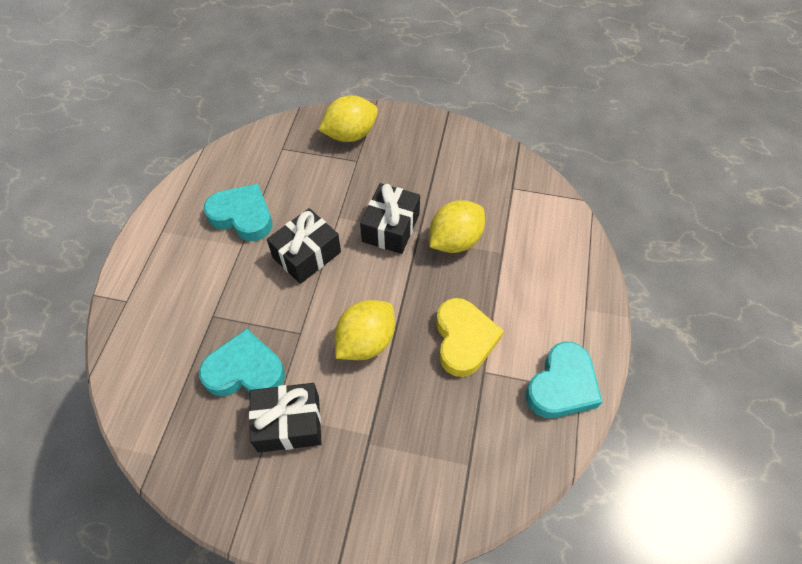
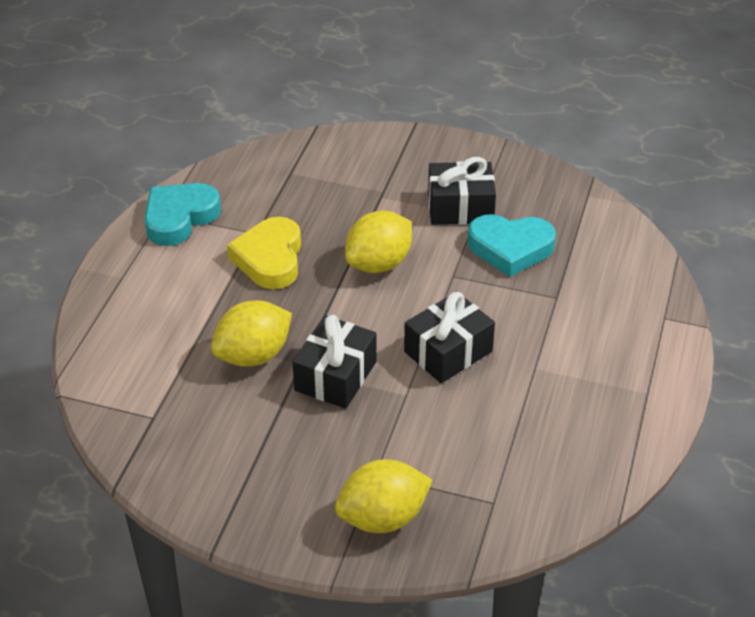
camera: 175 degrees left, 15 degrees down
turquoise heart [204,184,273,241] -> none

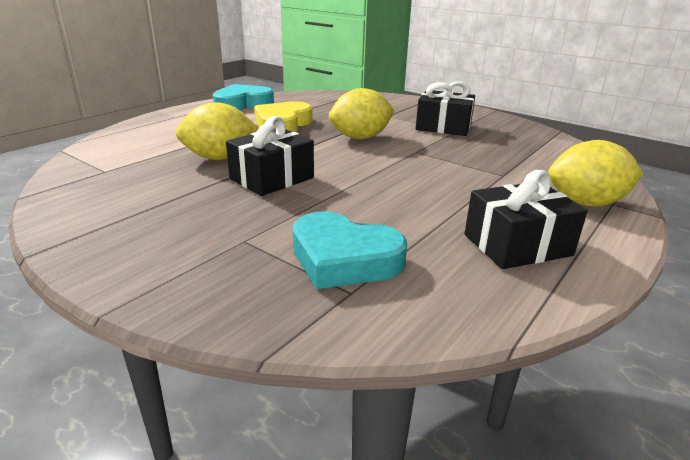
camera: 20 degrees right, 15 degrees down
yellow lemon [335,459,432,533] -> yellow lemon moved to [548,140,643,207]
black gift [404,292,495,383] -> black gift moved to [464,170,588,269]
turquoise heart [467,214,556,277] -> turquoise heart moved to [293,211,407,289]

